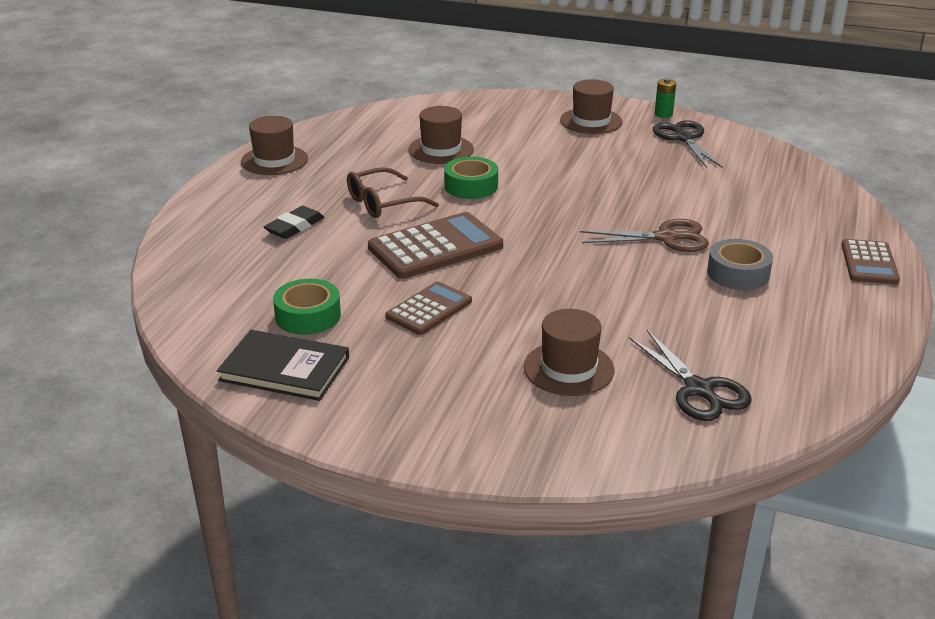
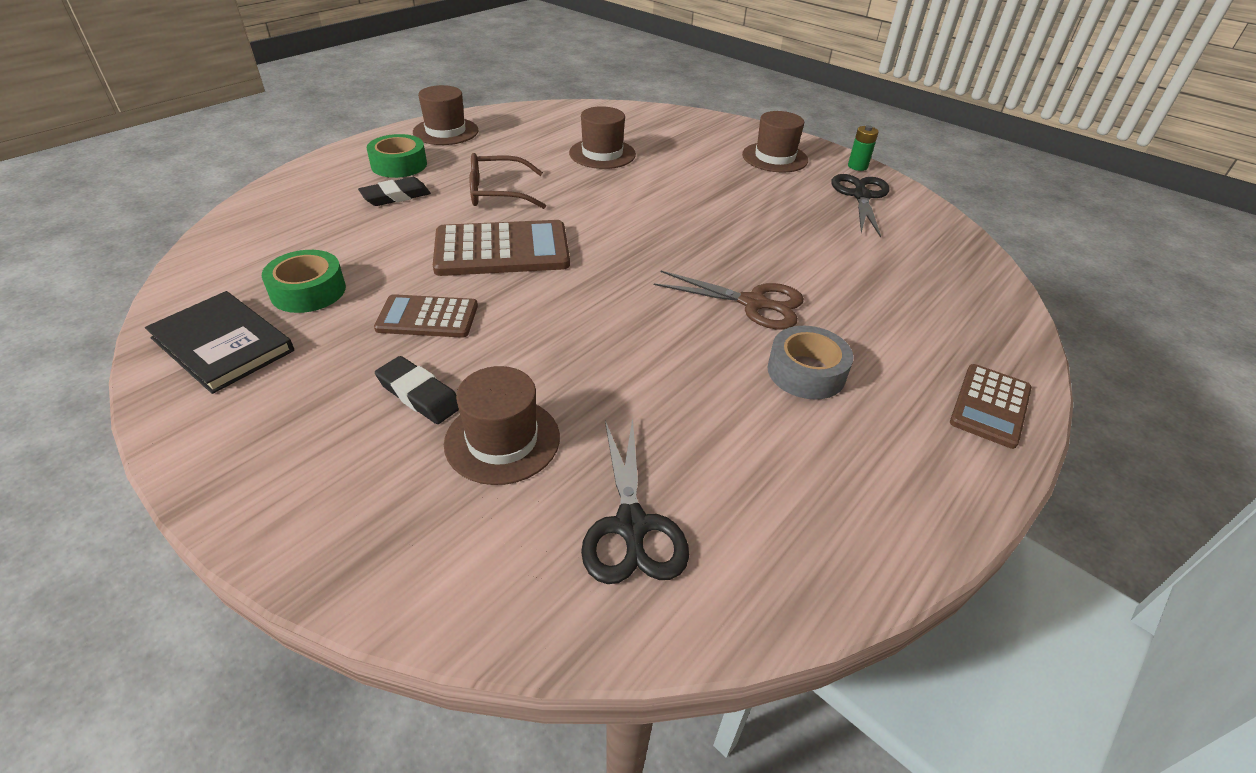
camera: 20 degrees right, 10 degrees up
brown calculator [385,281,472,335] -> brown calculator turned 150 degrees counterclockwise [374,294,478,338]
green tape [444,157,498,199] -> green tape moved to [367,134,427,178]
none -> black eraser [375,356,459,424]

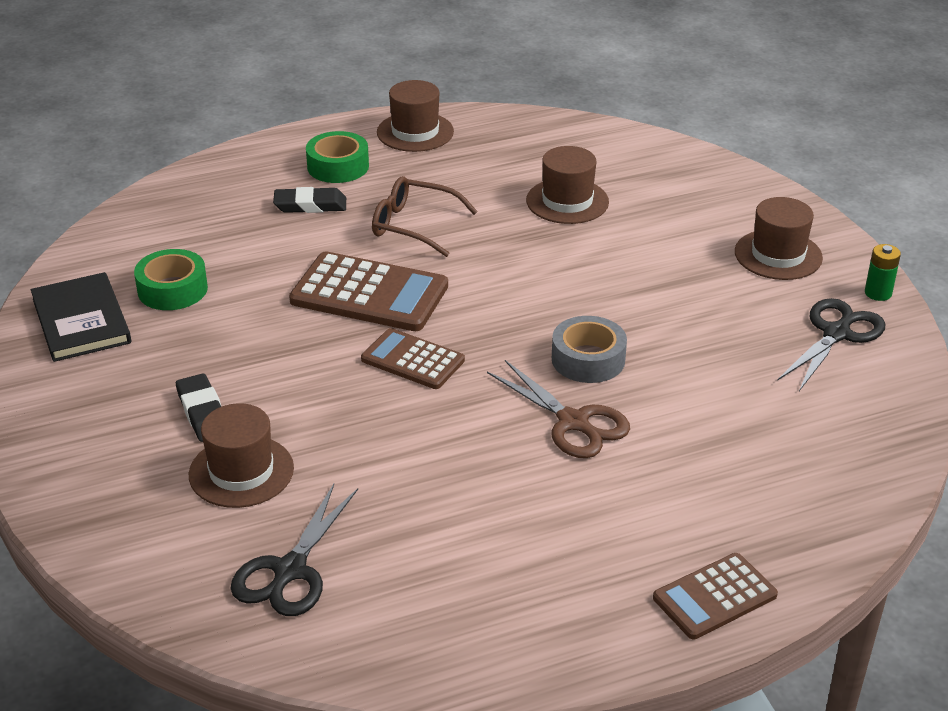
camera: 30 degrees right, 5 degrees down
brown calculator [374,294,478,338] -> brown calculator moved to [361,328,465,389]
grey tape [768,326,853,399] -> grey tape moved to [552,316,627,383]

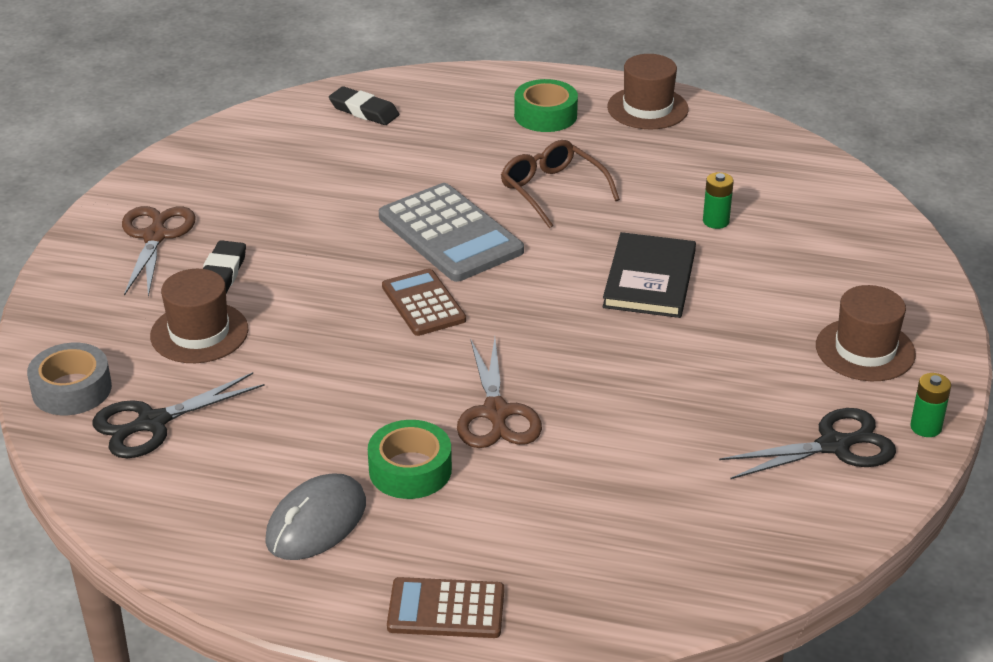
camera: 35 degrees right, 0 degrees up
black book [31,272,131,362] -> black book moved to [602,232,696,318]
green tape [134,249,208,310] -> green tape moved to [368,420,452,499]
black eraser [273,187,346,213] -> black eraser moved to [329,86,399,125]
brown calculator [289,251,448,331] -> grey calculator [379,183,524,282]
brown hat [526,146,609,224] -> green battery [703,172,734,229]
grey tape [552,316,627,383] -> grey tape moved to [27,343,112,415]
none -> brown scissors [122,206,196,297]
none -> grey mouse [265,474,366,560]

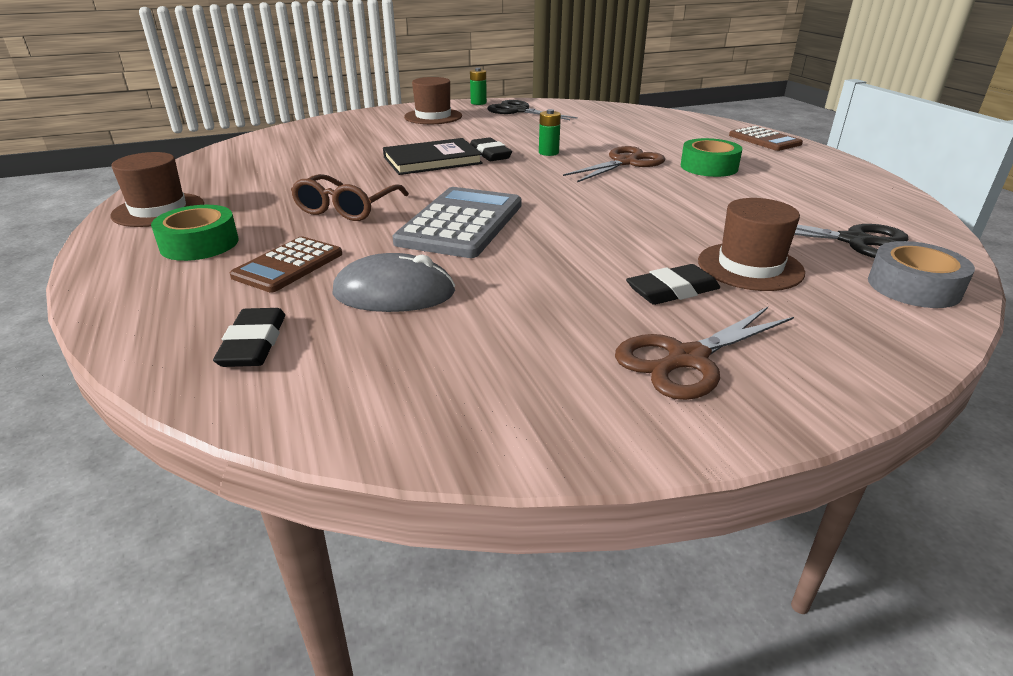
camera: 125 degrees left, 5 degrees down
grey mouse [265,474,366,560] -> grey mouse moved to [332,253,455,312]
brown calculator [382,268,466,336] -> brown calculator moved to [230,236,342,293]
green battery [703,172,734,229] -> green battery moved to [539,109,561,156]
none -> black eraser [470,137,512,161]

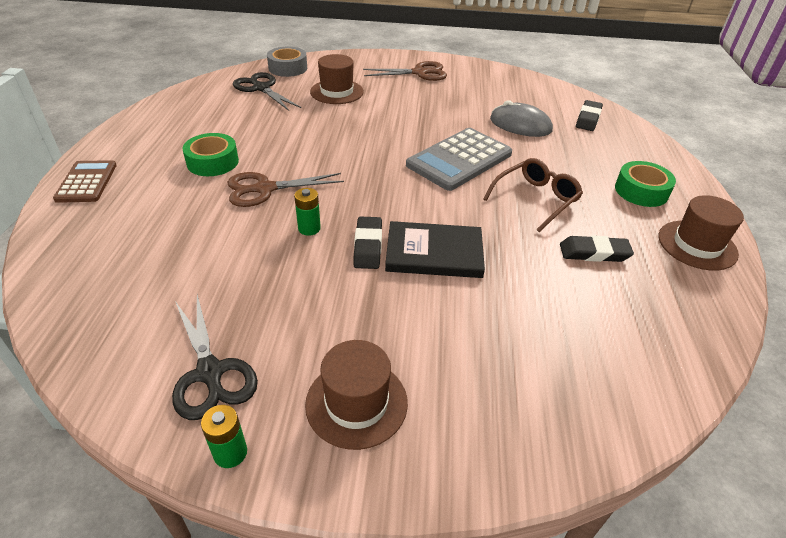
camera: 155 degrees left, 10 degrees up
brown calculator [230,236,342,293] -> none
black eraser [626,264,720,305] -> black eraser moved to [560,235,634,262]

